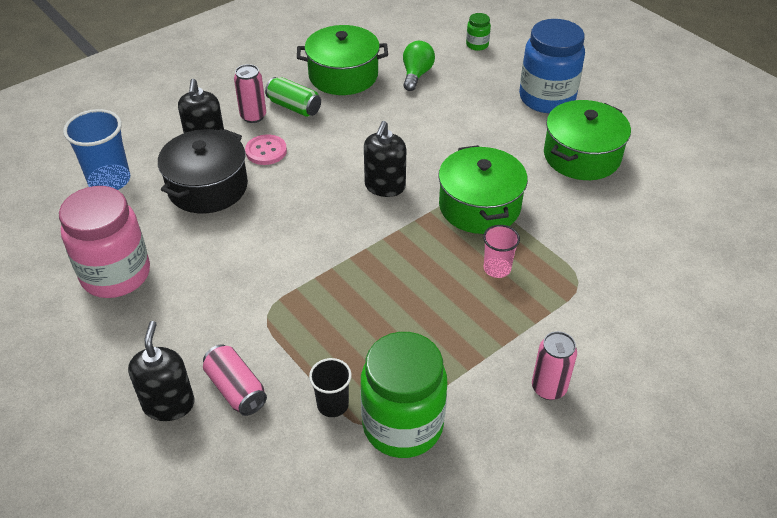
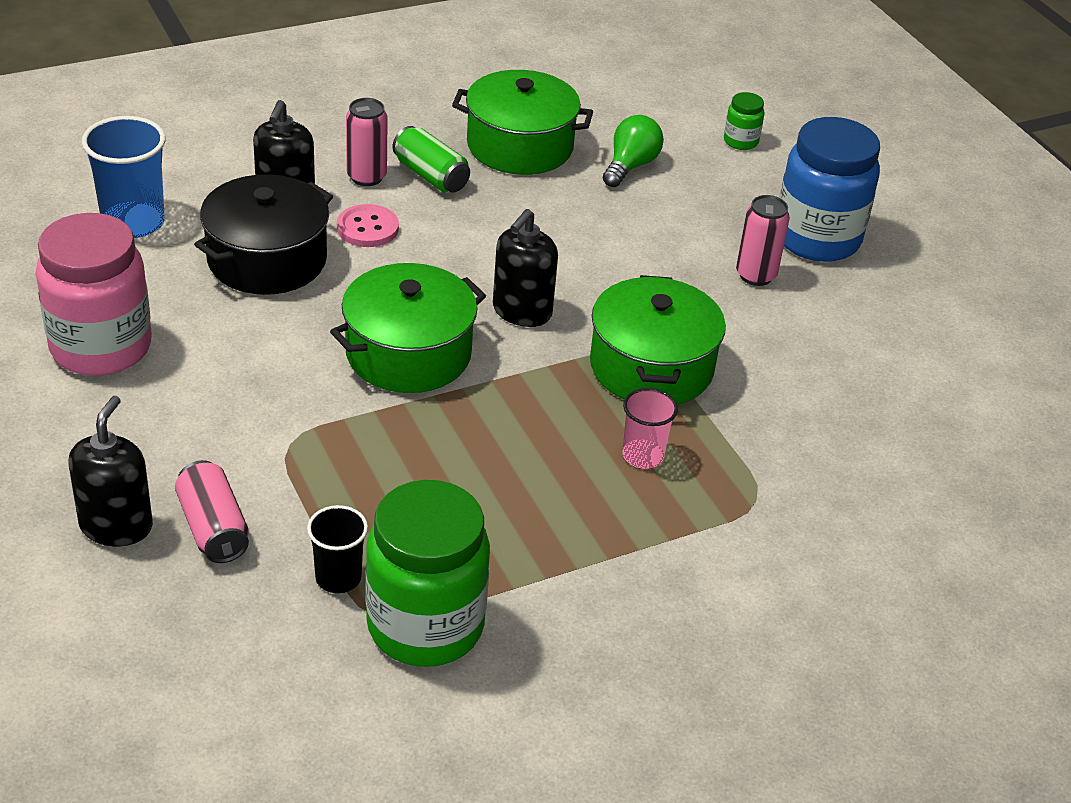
camera: 10 degrees right, 5 degrees down
pink can [532,331,577,400] -> pink can moved to [736,195,790,286]
green pot [544,100,631,180] -> green pot moved to [330,263,486,393]

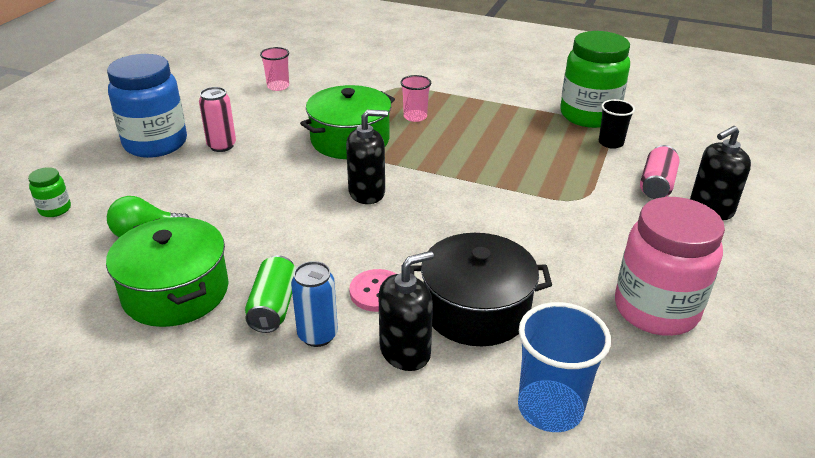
camera: 130 degrees left, 5 degrees down
green pot [330,263,486,393] -> none
pink can [346,98,388,186] -> blue can [291,261,338,347]
none -> pink cup [260,47,289,91]

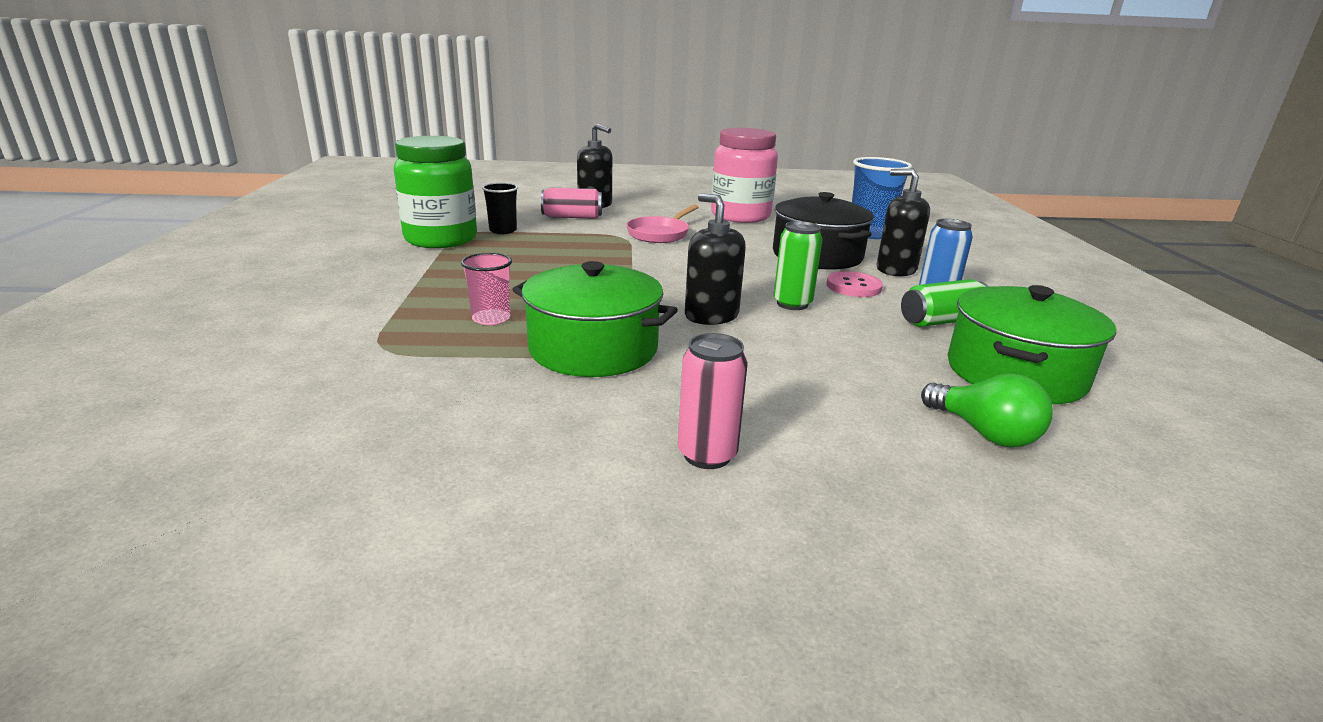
camera: 115 degrees left, 10 degrees down
green jar [28,167,71,217] -> none
blue jar [107,54,187,158] -> none
pink cup [260,47,289,91] -> none
none -> pink pan [626,204,698,243]
none -> green can [774,221,823,310]

